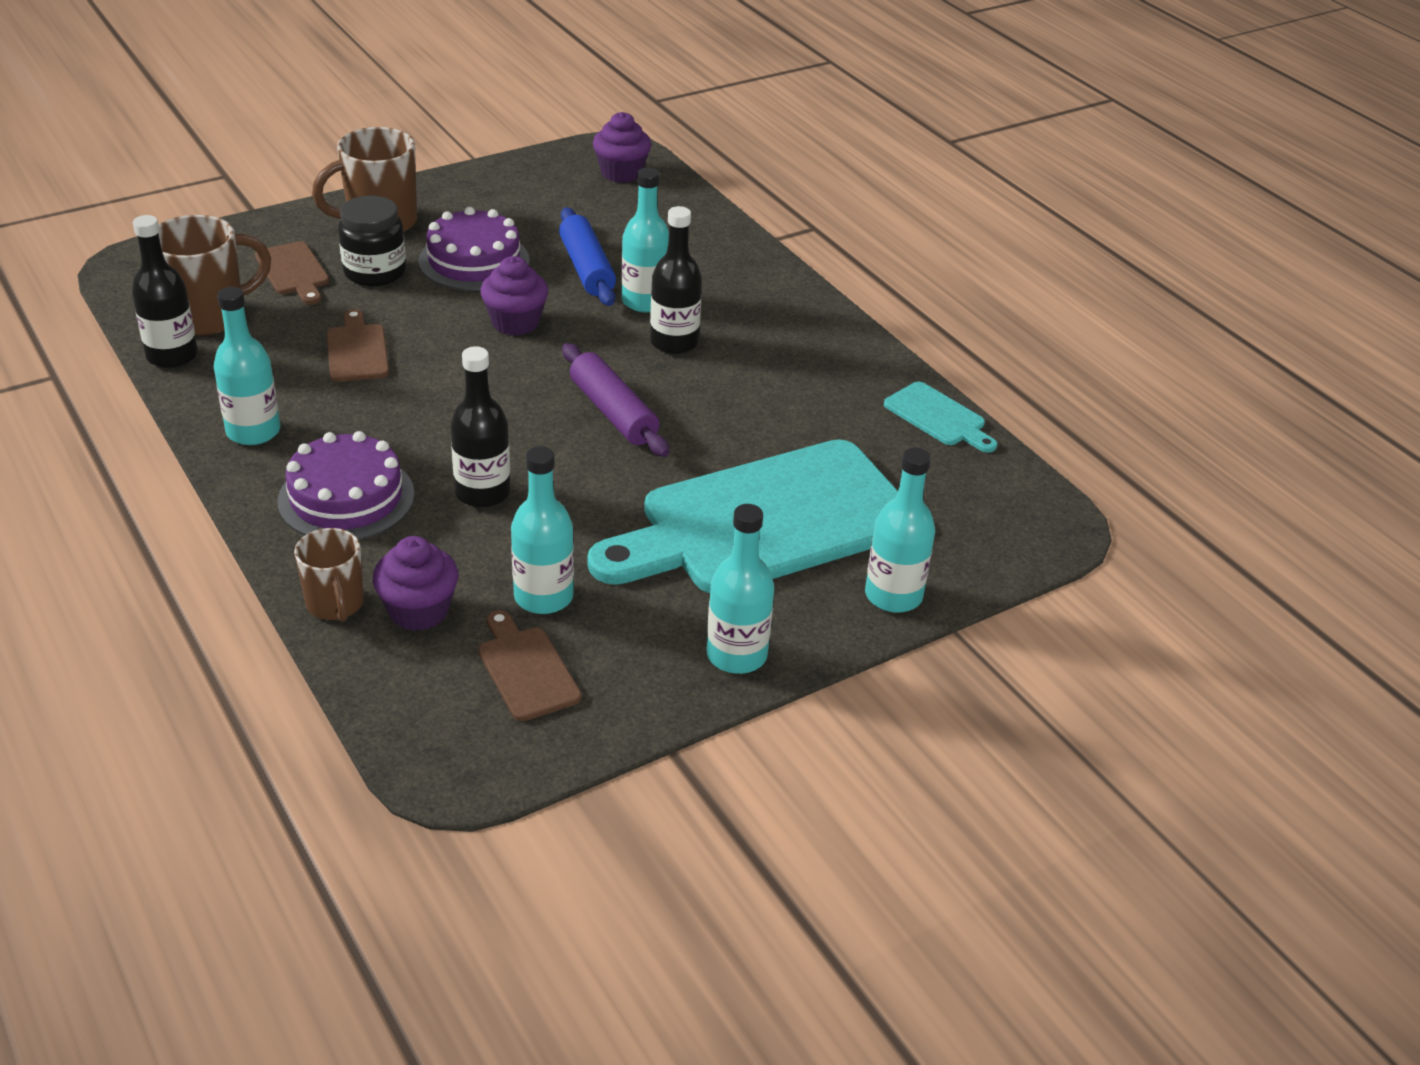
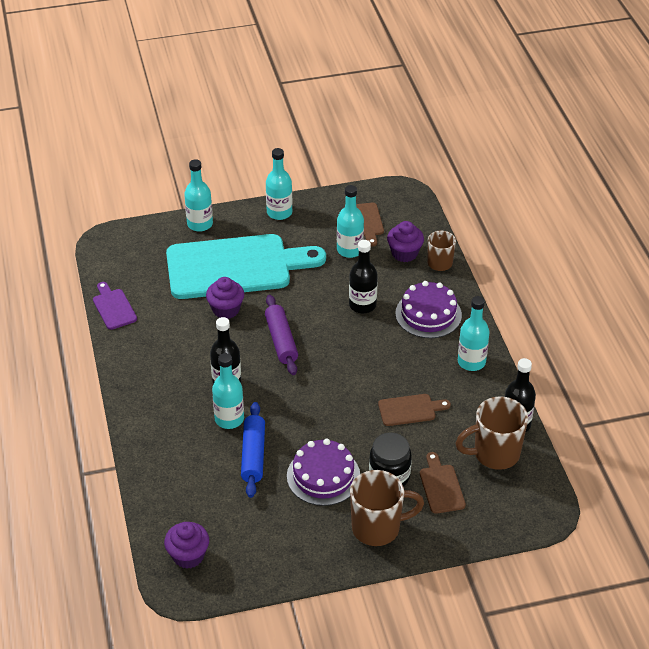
camera: 160 degrees left, 5 degrees up
brown cutting board [327,309,389,382] -> brown cutting board turned 105 degrees counterclockwise [378,394,451,426]
purple cupcake [480,256,548,336] -> purple cupcake moved to [206,277,244,319]
turquoise cutting board [884,382,997,453] -> purple cutting board [93,282,137,330]

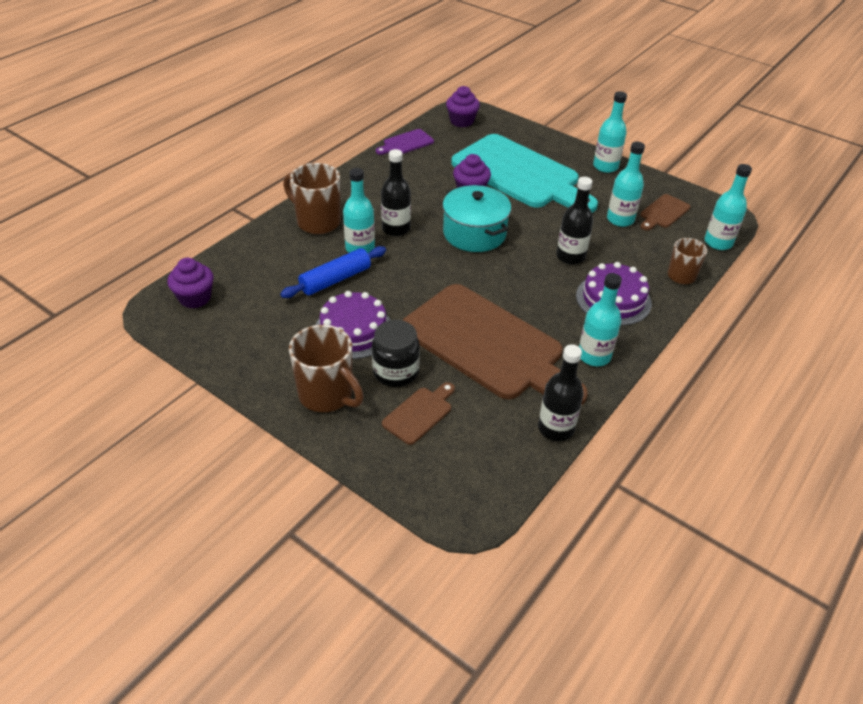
camera: 50 degrees right, 0 degrees up
purple cutting board [93,282,137,330] -> purple cutting board turned 150 degrees counterclockwise [376,129,434,155]
turquoise bottle [184,159,213,232] -> turquoise bottle moved to [705,164,752,250]
purple rolling pin [265,295,298,375] -> turquoise pot [442,185,511,252]
brown cutting board [378,394,451,426] -> brown cutting board [402,284,588,406], size x2.45
purple cupcake [387,221,424,262] -> purple cupcake moved to [446,86,480,127]
brown mug [455,396,528,470] -> brown mug moved to [283,163,341,234]

